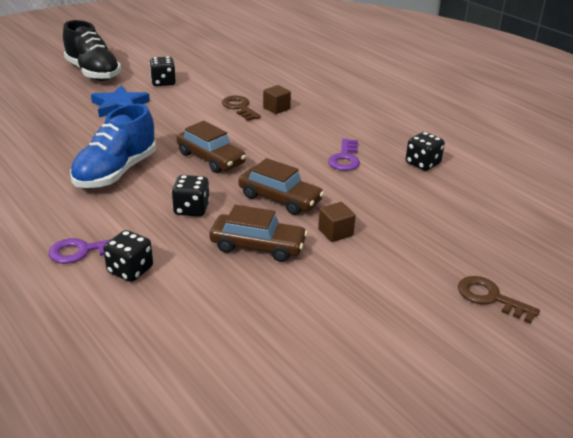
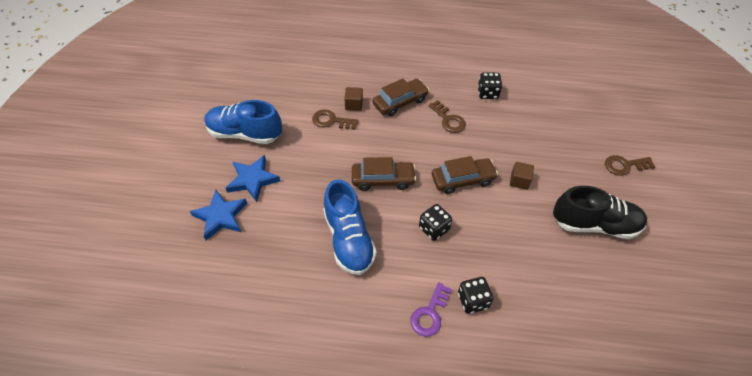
camera: 45 degrees left, 20 degrees up
black shoe [63,20,121,81] -> black shoe moved to [553,186,647,239]
black dice [149,57,176,86] -> blue shoe [204,100,282,144]
brown car [210,205,308,262] -> brown car moved to [373,79,429,116]
purple key [328,139,360,171] -> brown key [429,100,466,133]
none -> blue star [190,190,247,240]

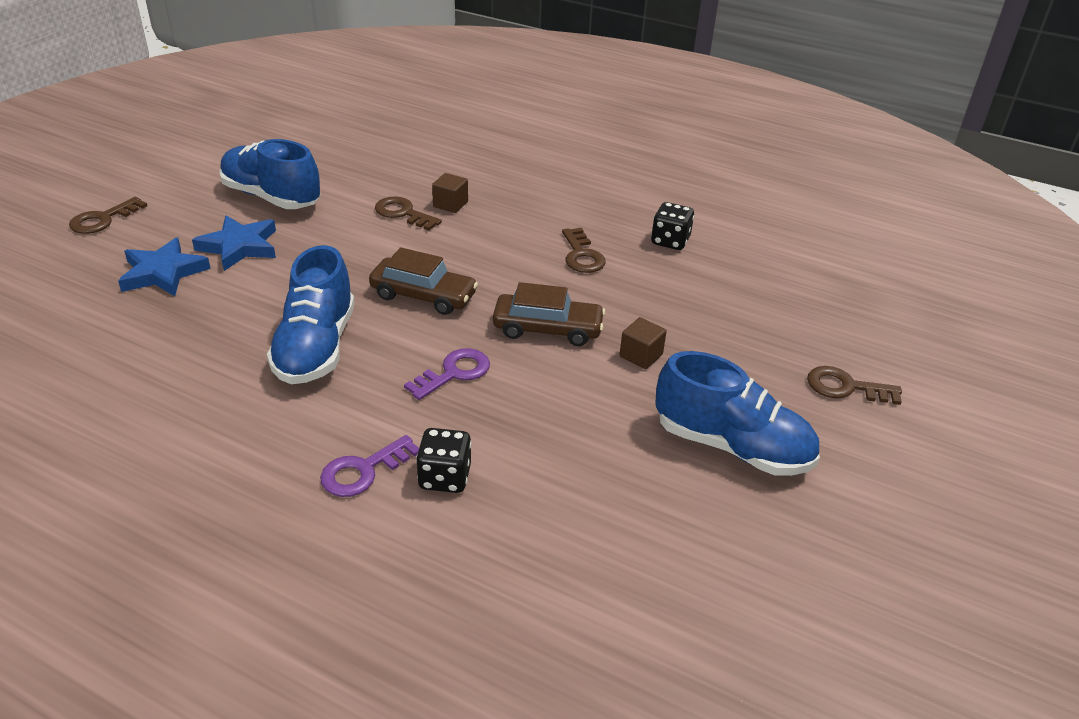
camera: 20 degrees right, 15 degrees down
brown car [373,79,429,116] -> none
black dice [419,204,452,241] -> purple key [404,348,490,400]
black shoe [553,186,647,239] -> blue shoe [655,351,820,476]
none -> brown key [69,197,147,234]

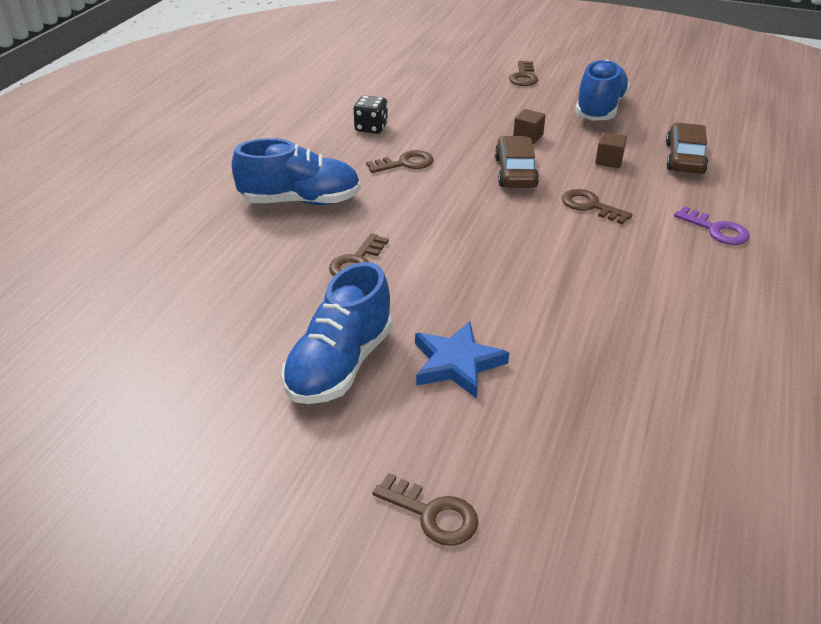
camera: 95 degrees left, 0 degrees up
blue star [118,238,211,296] -> none
blue shoe [267,245,355,384] -> blue shoe moved to [232,138,361,205]
brown car [369,247,478,315] -> brown car moved to [666,123,708,174]
purple key [404,348,490,400] -> brown key [562,189,633,225]
black dice [416,428,471,493] -> none
brown cube [432,173,468,213] -> brown cube moved to [595,132,627,168]

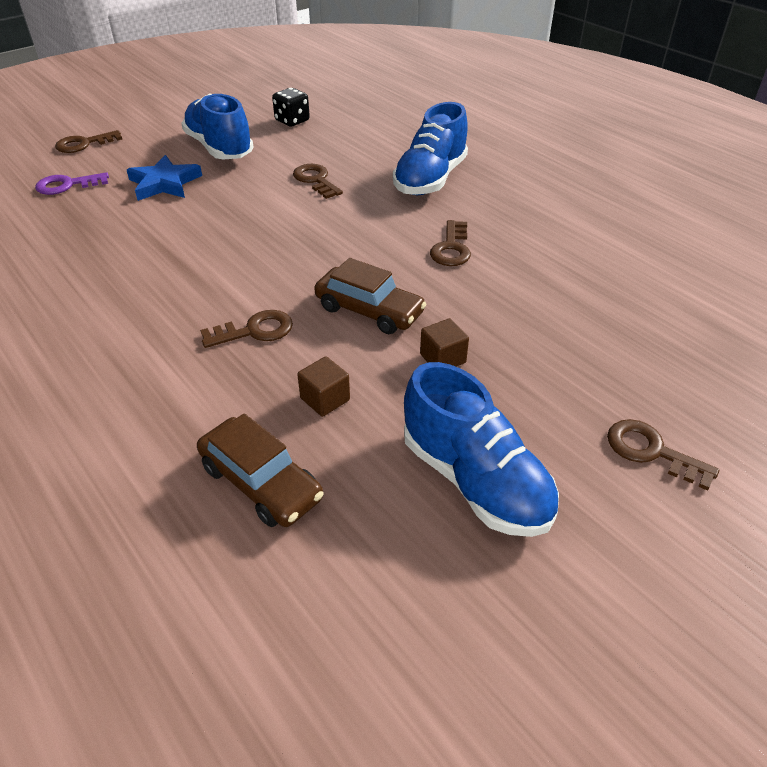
camera: 120 degrees right, 5 degrees up
black dice [354,95,388,134] -> black dice moved to [272,88,310,127]
purple key [674,206,750,245] -> purple key moved to [35,172,109,195]

